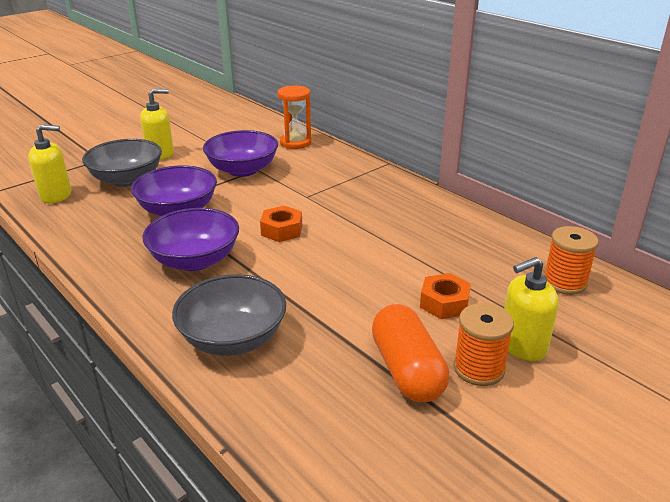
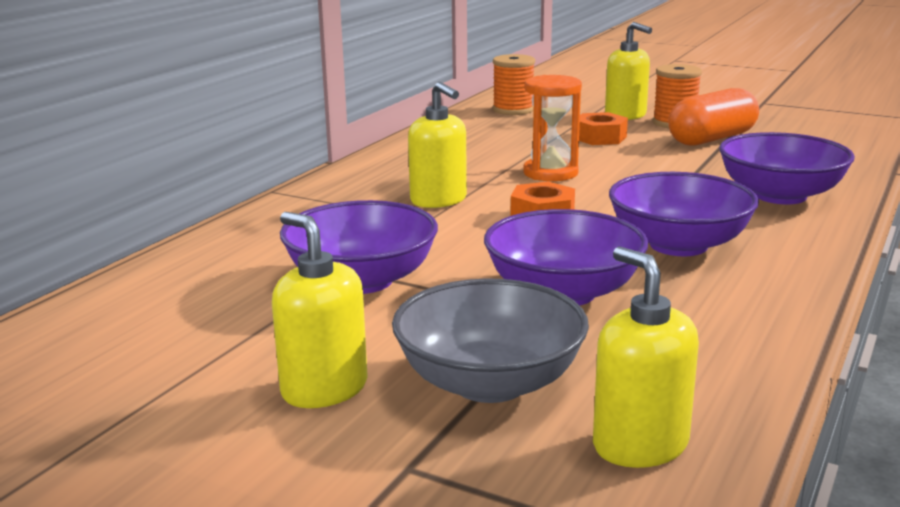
camera: 110 degrees left, 10 degrees down
grey bowl [172,274,286,356] -> purple bowl [719,132,855,204]
orange hourglass [277,85,312,149] -> orange hourglass moved to [523,75,582,181]
none -> yellow soap dispenser [408,82,467,208]

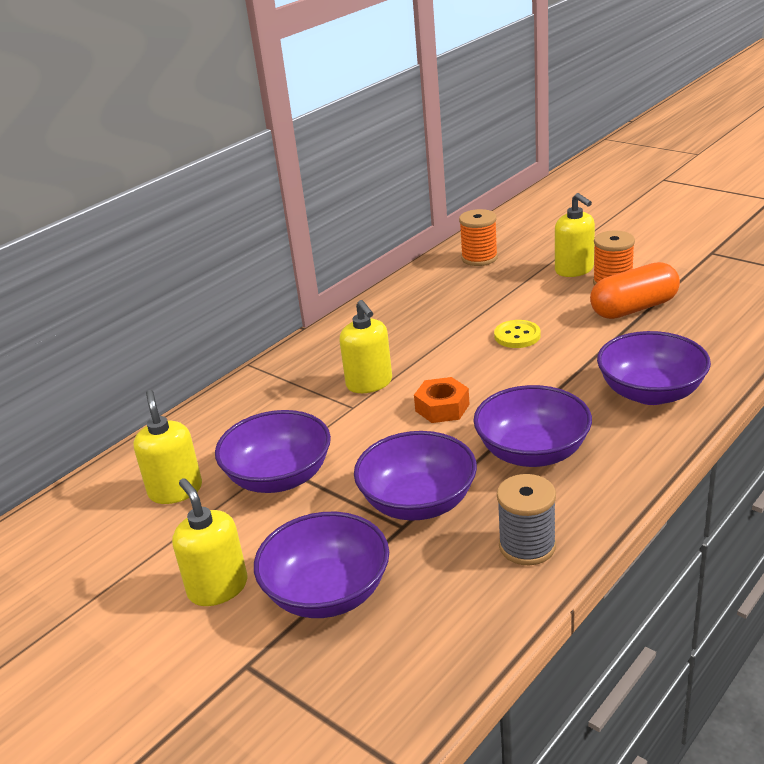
camera: 15 degrees right, 10 degrees up
grey bowl [392,279,589,403] -> purple bowl [254,512,389,618]
orange hourglass [523,75,582,181] -> none
orange nut [579,112,628,145] -> none
yellow soap dispenser [593,247,699,468] -> yellow soap dispenser moved to [133,390,202,504]
none -> yellow button [494,320,541,348]
none -> grey spool [497,474,556,565]

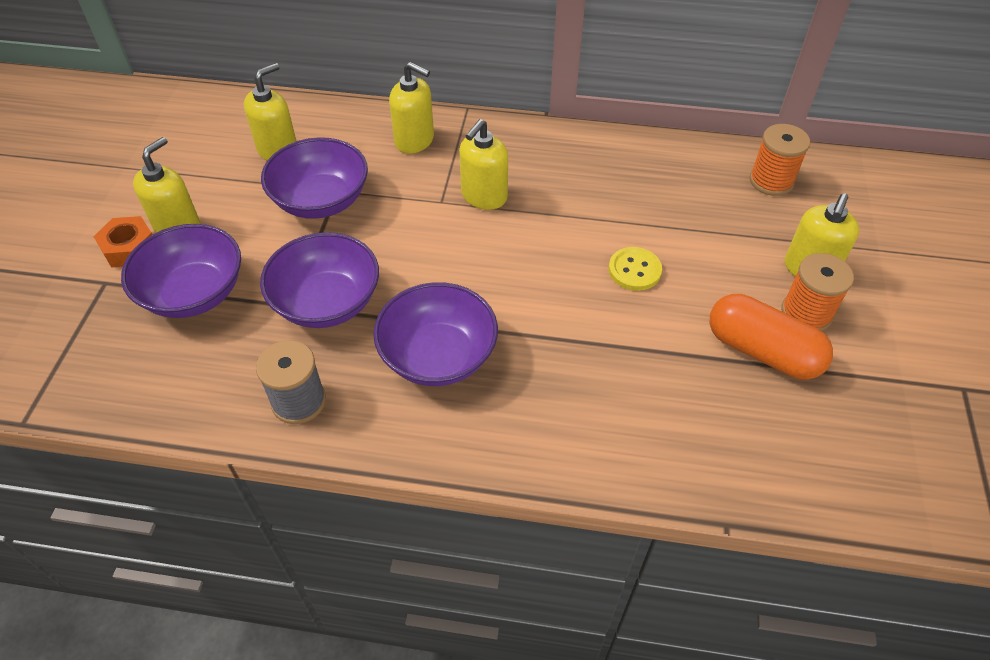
camera: 55 degrees right, 20 degrees up
orange nut [414,377,470,423] -> orange nut moved to [94,216,152,268]
purple bowl [597,331,711,405] -> none
none -> yellow soap dispenser [389,62,434,154]

